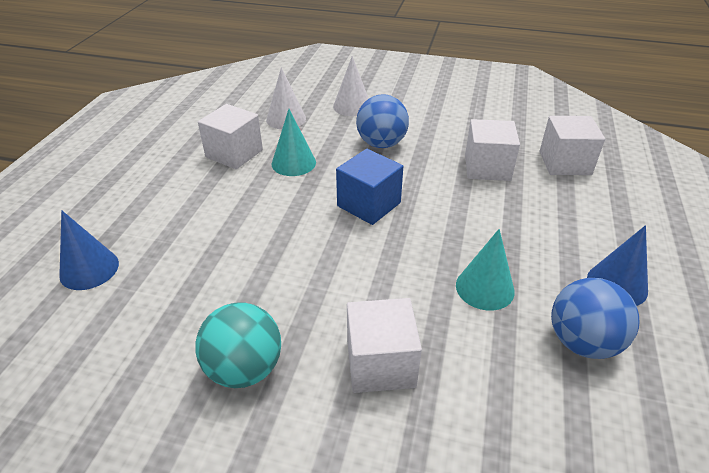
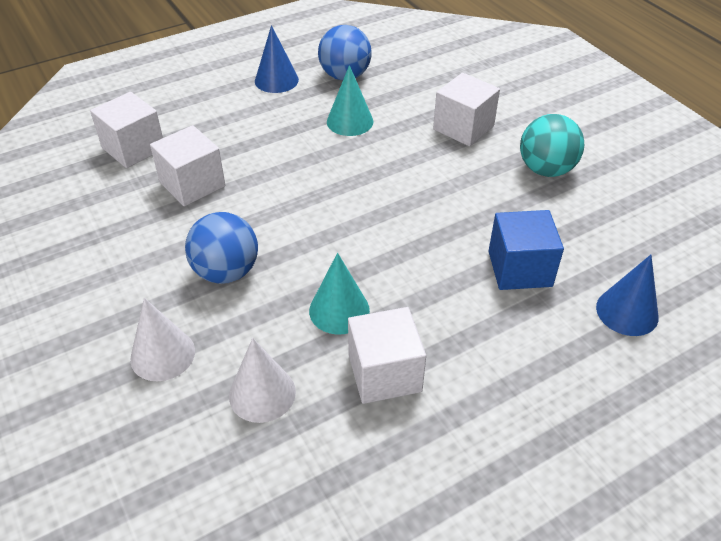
camera: 135 degrees left, 5 degrees up
blue cube [336,149,403,225] -> blue cube moved to [488,210,564,290]

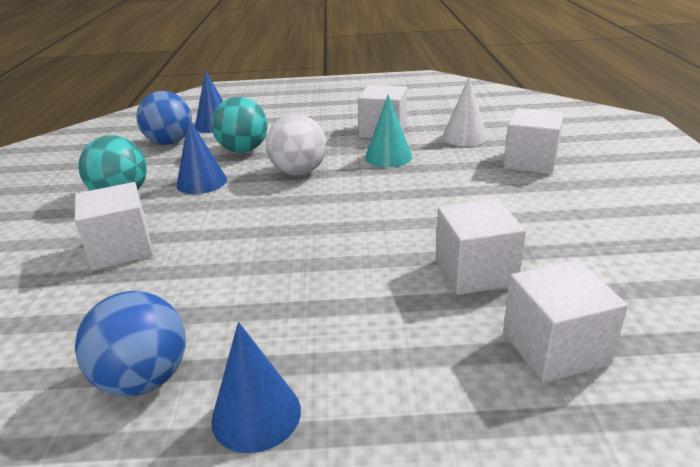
camera: 150 degrees left, 15 degrees down
white cone [130,298,195,381] -> white cube [503,108,564,174]
blue ball [185,212,258,284] -> blue ball moved to [136,91,192,145]
turquoise cone [327,65,374,136] -> none
blue cube [488,210,564,290] -> turquoise ball [211,97,268,153]
none -> blue cone [176,118,227,194]
none -> white ball [266,114,326,175]

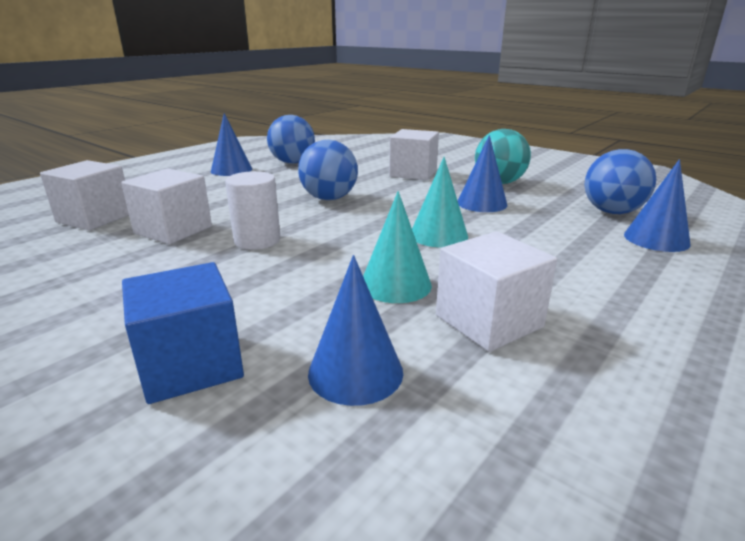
camera: 130 degrees right, 5 degrees down
turquoise ball [211,97,268,153] -> none
white ball [266,114,326,175] -> turquoise cone [412,157,468,248]
white cone [442,78,488,146] -> blue cone [308,255,403,406]
white cube [503,108,564,174] -> blue cube [122,262,244,404]
none -> white cylinder [225,171,280,250]
none -> blue ball [298,140,358,200]

